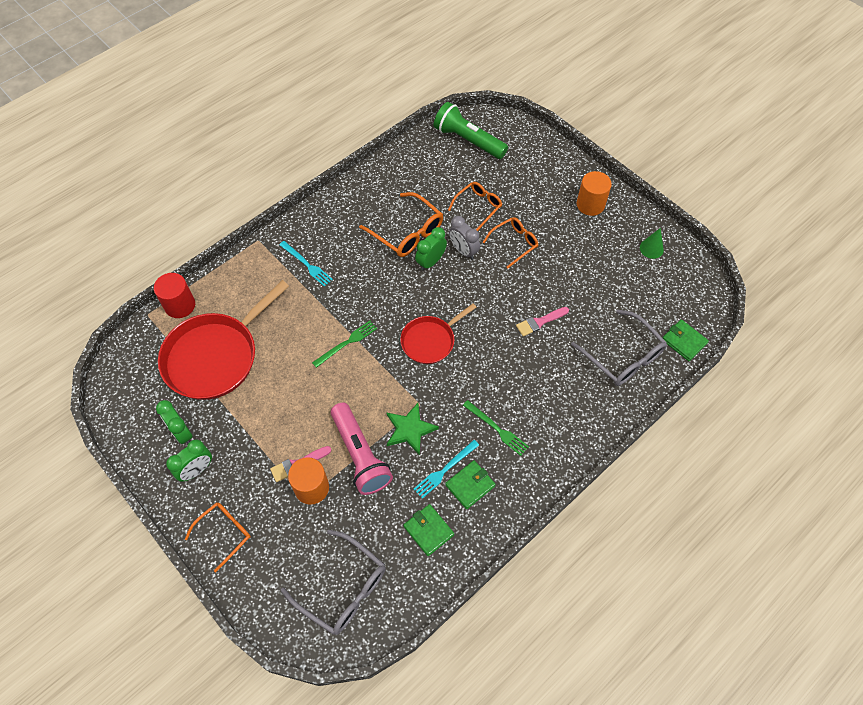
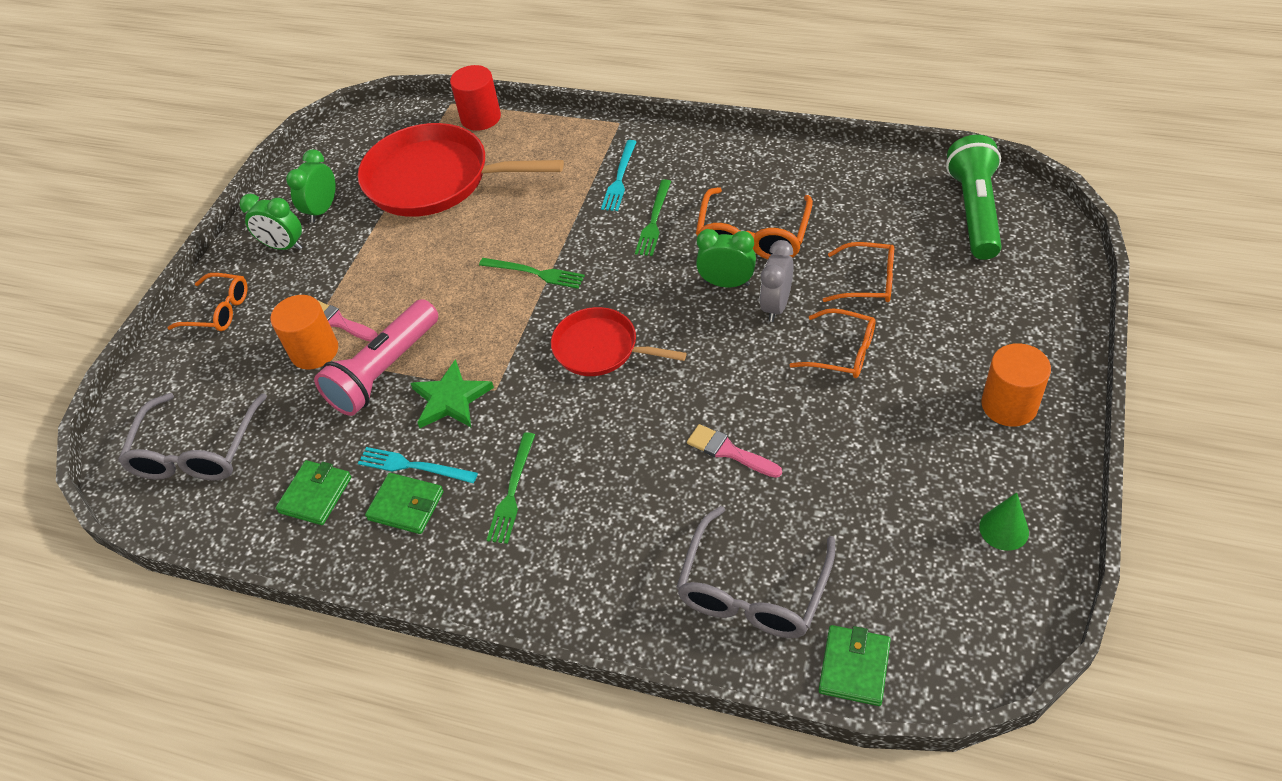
camera: 65 degrees right, 10 degrees down
none -> green fork [635,179,671,256]

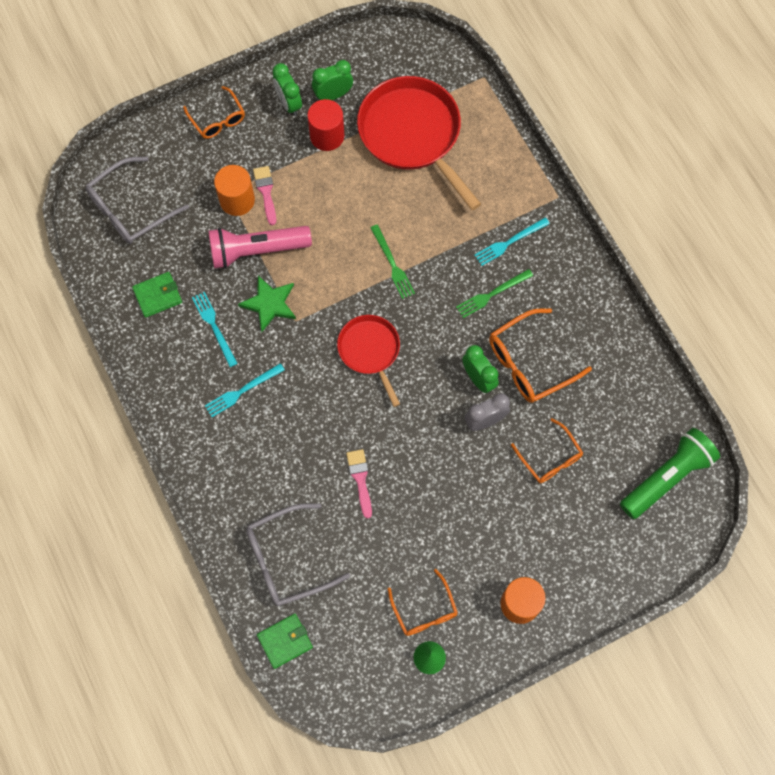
camera: 40 degrees right, 20 degrees up
green wallet [365,473,444,534] -> none
red cylinder [450,65,501,131] -> red cylinder moved to [307,99,344,151]
green fork [487,432,535,544] -> turquoise fork [205,363,285,417]
orange glasses [790,308,876,378] -> orange glasses moved to [388,569,458,636]

